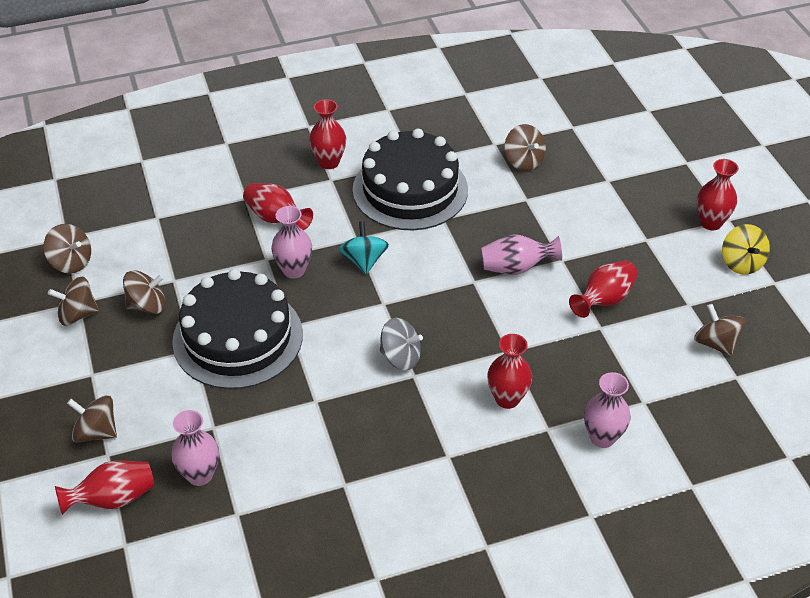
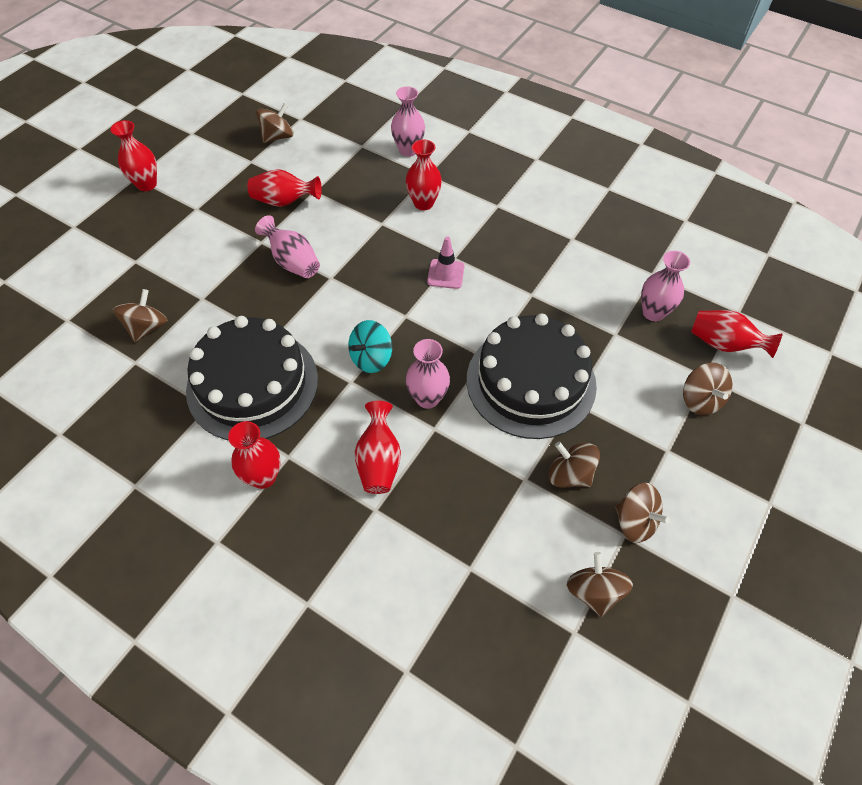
camera: 130 degrees left, 10 degrees up
grey spinning top [380,318,423,370] -> pink traffic cone [427,236,465,289]
brown spinning top [694,304,746,357] -> brown spinning top turned 150 degrees counterclockwise [256,103,294,143]
yellow spinning top [722,224,770,275] -> none

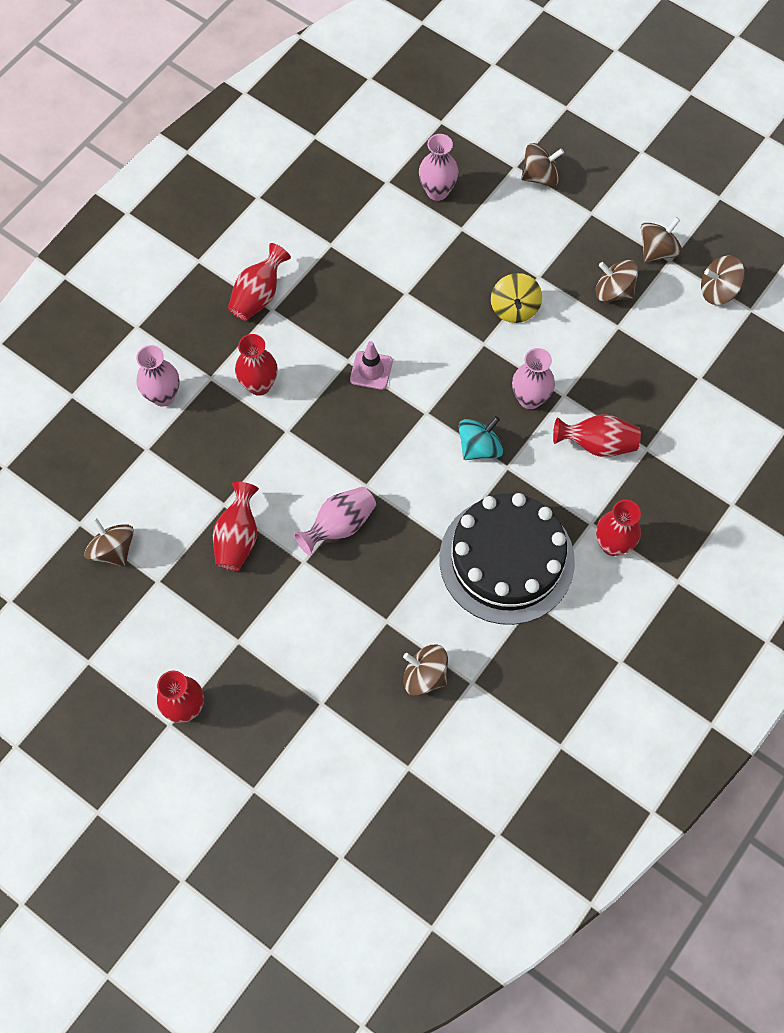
camera: 85 degrees left, 10 degrees up
turquoise spinning top [348,320,392,373] -> turquoise spinning top turned 90 degrees counterclockwise [459,416,503,460]
black cake [467,314,597,439] -> yellow spinning top [491,273,542,323]
brown spinning top [548,442,600,488] -> brown spinning top turned 75 degrees clockwise [595,260,639,302]
red vase [691,310,783,358] -> red vase moved to [228,243,291,321]

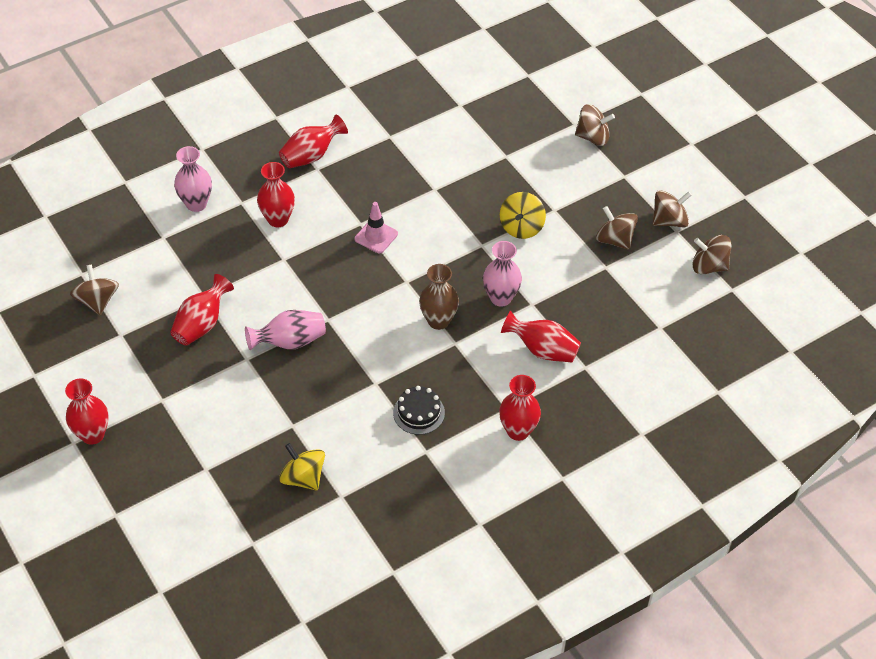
camera: 20 degrees right, 15 degrees down
brown spinning top [403,645,448,696] -> yellow spinning top [279,443,325,490]
pink vase [419,134,459,201] -> none
black cake [439,493,575,625] -> black cake [393,386,445,435], size x0.41
turquoise spinning top [459,416,503,460] -> brown vase [419,264,459,330]

